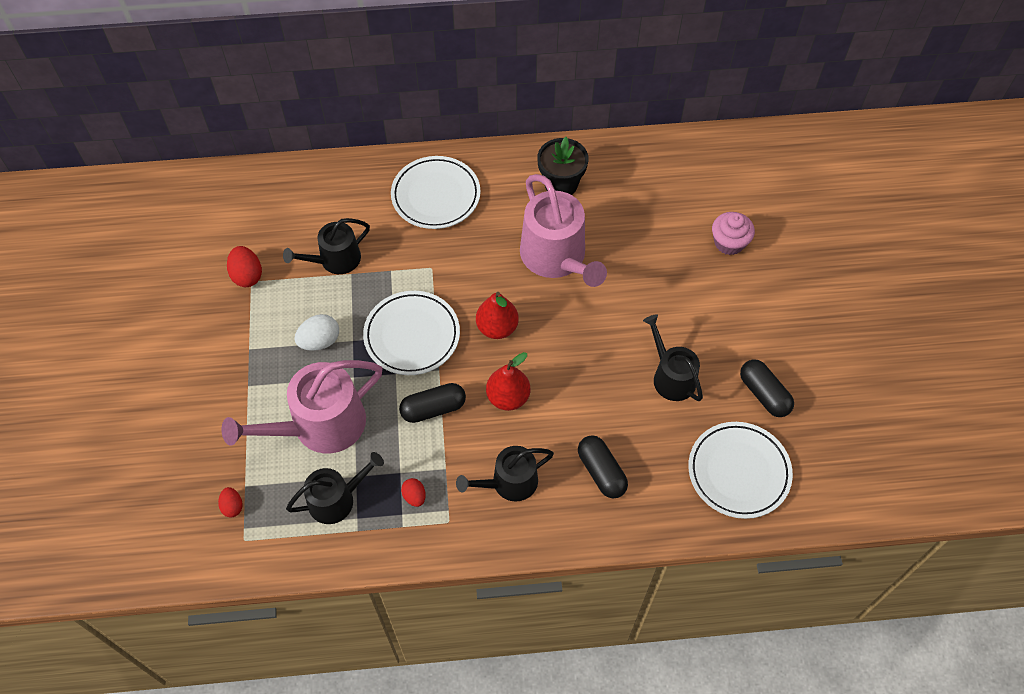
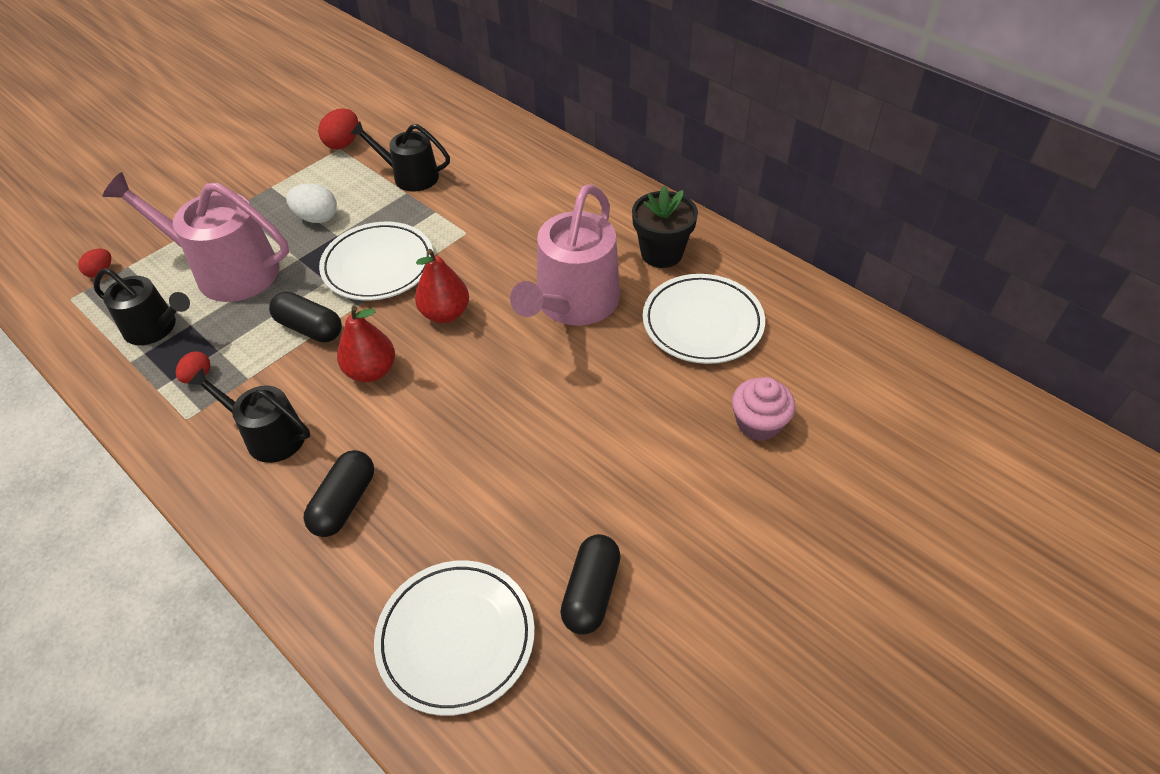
camera: 50 degrees right, 10 degrees down
white plate [391,156,481,229] -> white plate moved to [643,274,765,364]
black watering can [643,314,703,401] -> none

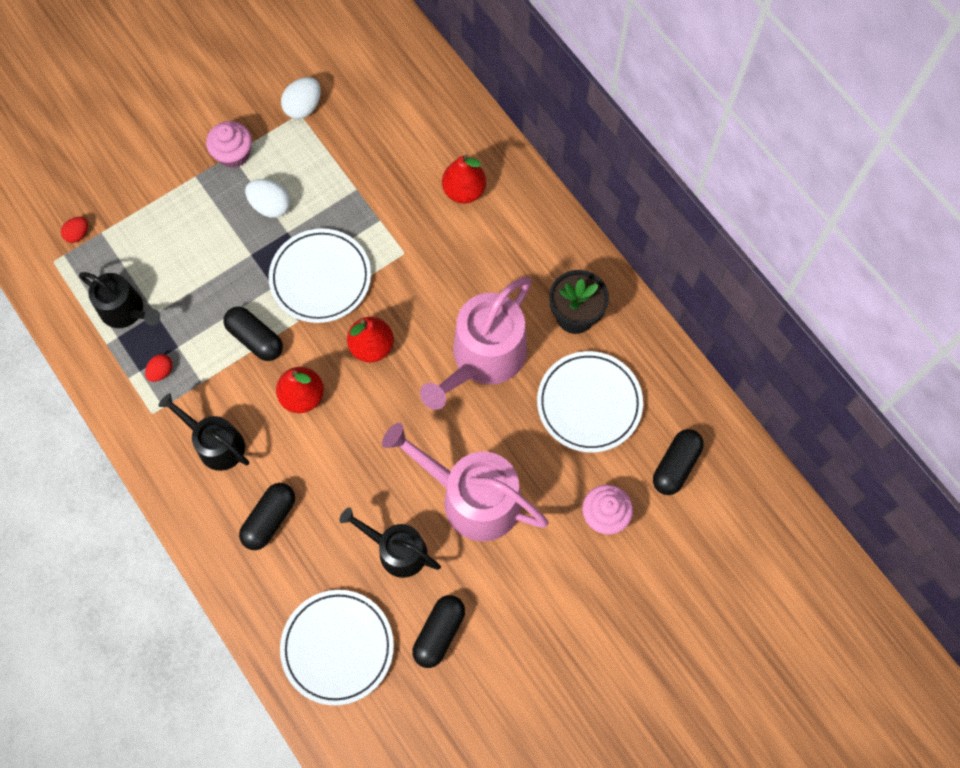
camera: 10 degrees right, 20 degrees up
pink watering can [103,172,289,302] -> pink watering can moved to [382,423,549,541]
red egg [318,108,358,149] -> white egg [281,77,321,119]
black watering can [350,121,450,192] -> black watering can moved to [339,507,441,578]
none -> pink cupcake [206,121,252,168]
none -> red pear [442,154,486,203]
none -> black capsule [653,429,704,495]

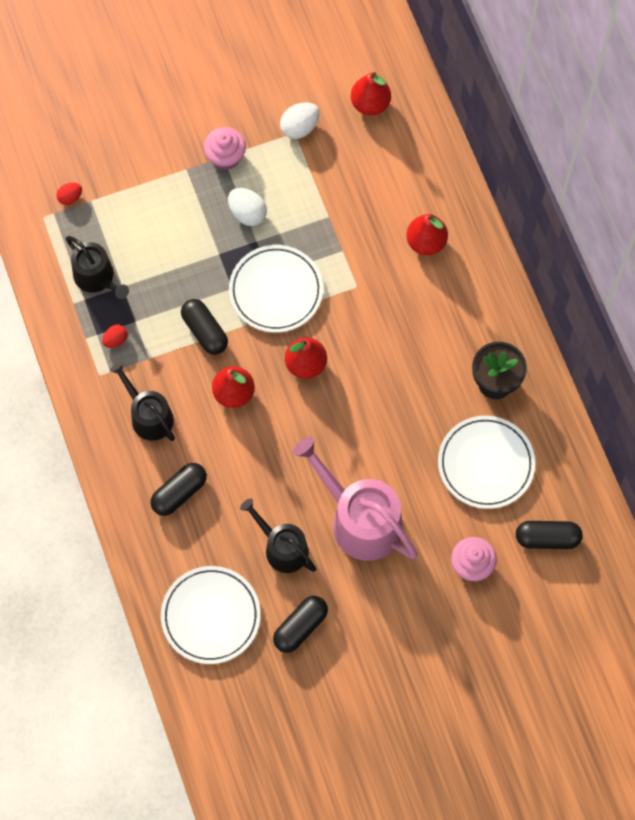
camera: 15 degrees right, 0 degrees up
pink watering can [420,277,532,410] -> none
black capsule [653,429,704,495] -> black capsule turned 45 degrees clockwise [516,521,583,549]
none -> red pear [351,72,391,116]

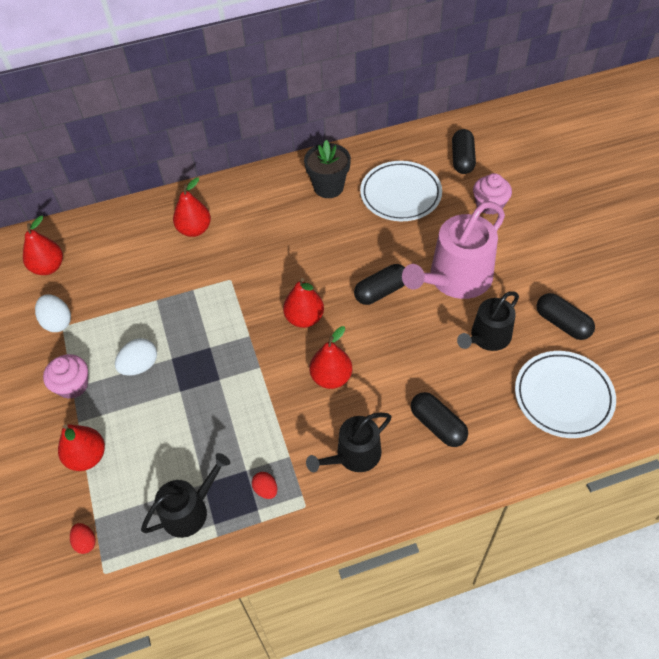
camera: 85 degrees left, 15 degrees down
black capsule [181,299,228,355] -> black capsule moved to [354,264,405,305]
white plate [229,245,323,333] -> none
none -> red pear [58,424,105,471]

